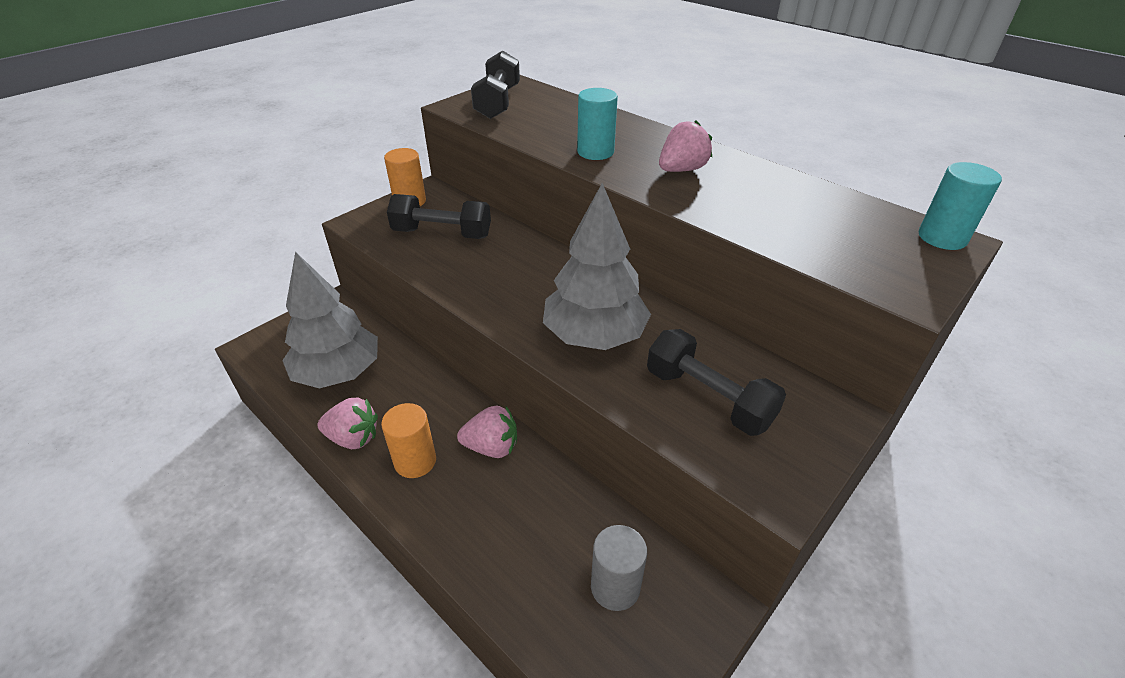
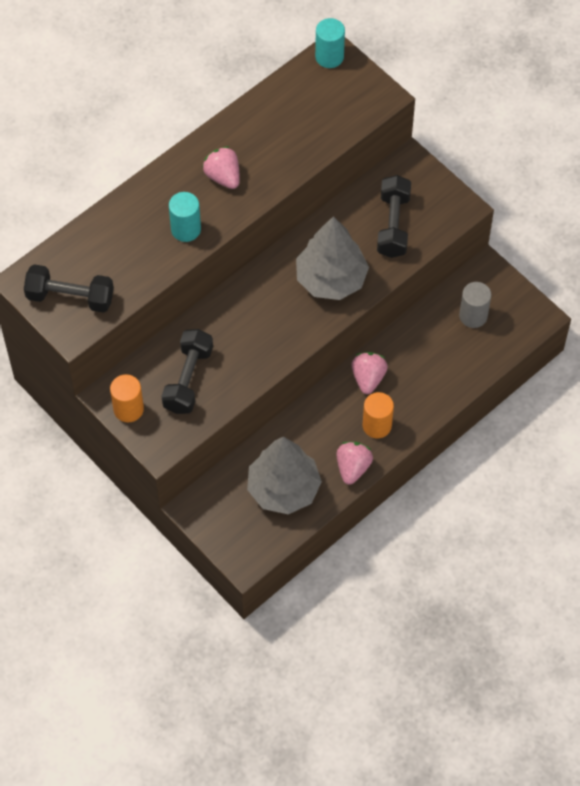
camera: 85 degrees left, 20 degrees up
black dumbbell [647,329,786,436] -> black dumbbell turned 45 degrees counterclockwise [377,175,411,258]

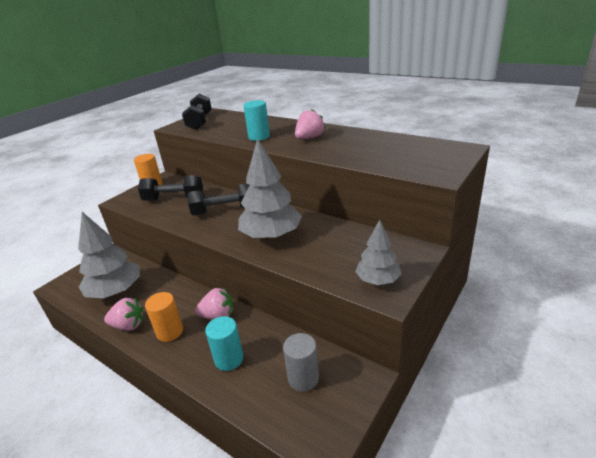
camera: 80 degrees right, 30 degrees down
turquoise cylinder [315,18,345,68] -> turquoise cylinder moved to [205,316,243,371]
black dumbbell [377,175,411,258] -> black dumbbell moved to [188,184,249,215]
none -> grey tree [355,220,402,285]

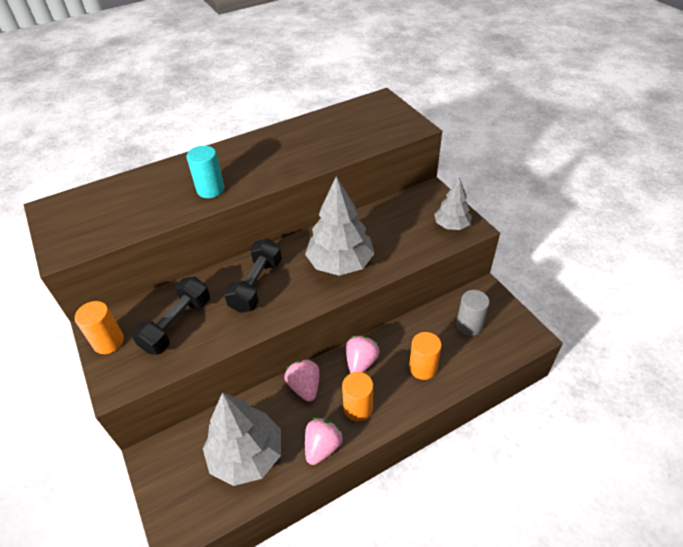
camera: 65 degrees left, 15 degrees up
black dumbbell [182,94,212,130] -> none
turquoise cylinder [205,316,243,371] -> orange cylinder [409,332,441,380]
pink strawberry [295,109,325,139] -> pink strawberry moved to [285,359,320,402]

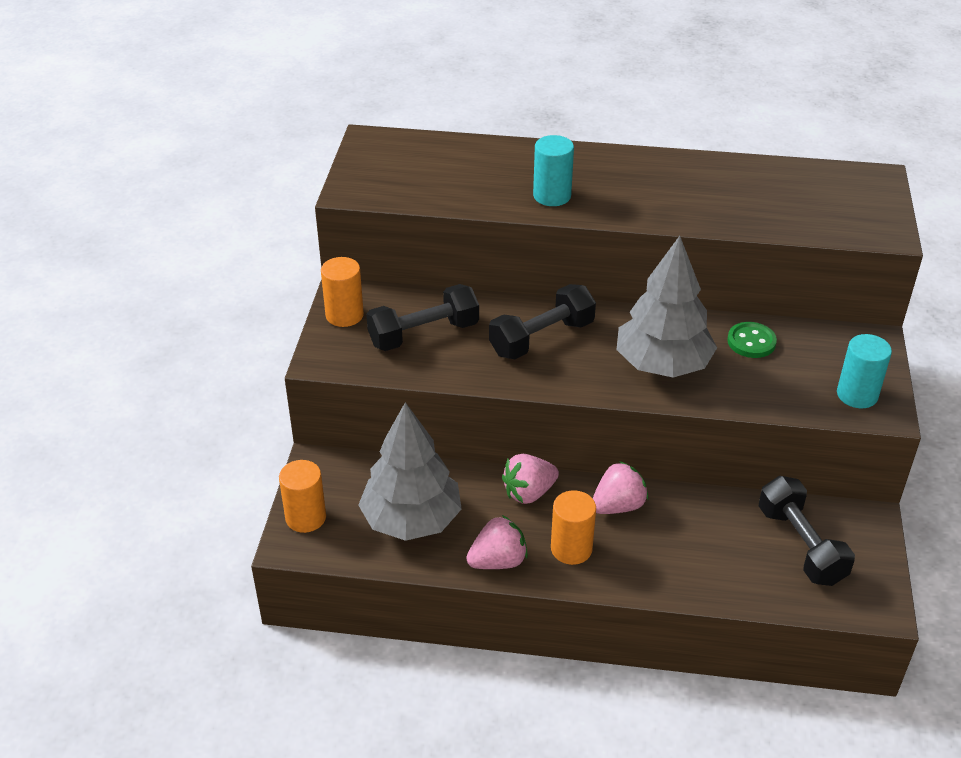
camera: 35 degrees right, 5 degrees down
pink strawberry [285,359,320,402] -> pink strawberry turned 135 degrees counterclockwise [502,454,559,504]
orange cylinder [409,332,441,380] -> orange cylinder moved to [279,460,326,533]
grey tree [434,178,472,230] -> turquoise cylinder [837,334,892,408]
grey cylinder [456,290,490,336] -> black dumbbell [759,476,855,586]
none -> green button [727,322,777,358]

